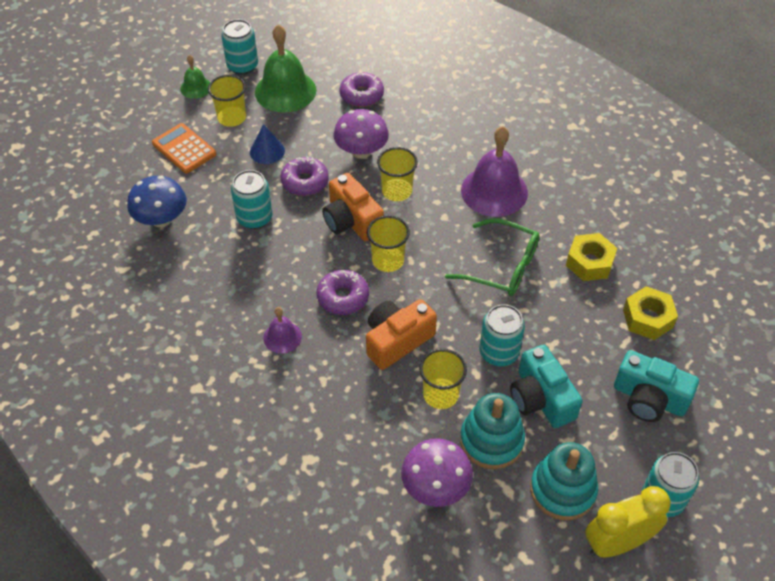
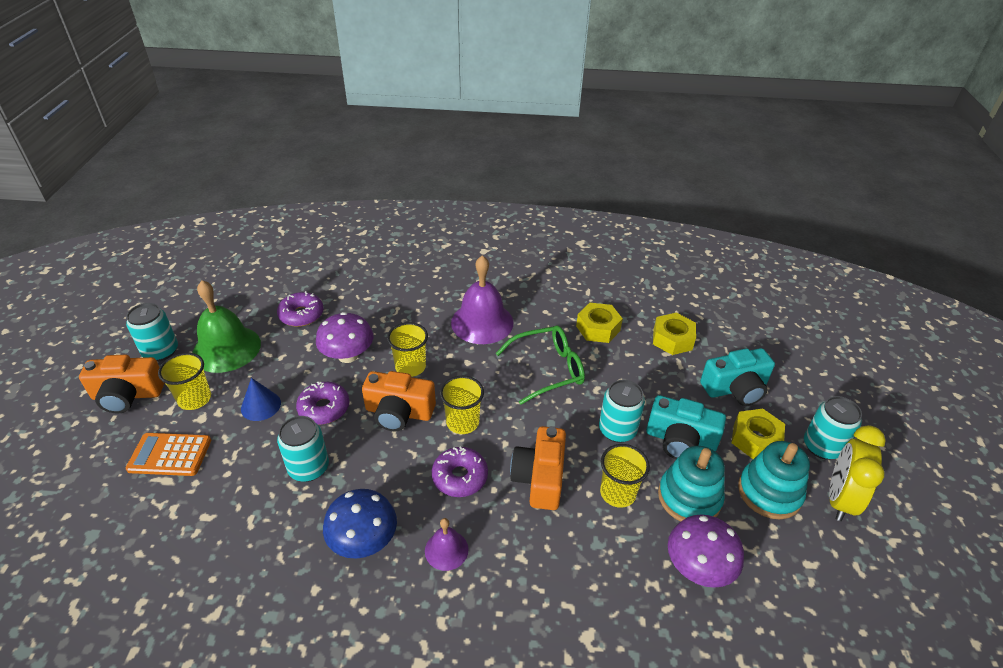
camera: 45 degrees left, 10 degrees down
blue mushroom [127,176,186,227] -> blue mushroom moved to [323,489,397,559]
green bell [180,55,210,99] -> orange camera [79,355,164,414]
none -> yellow nut [731,409,785,459]

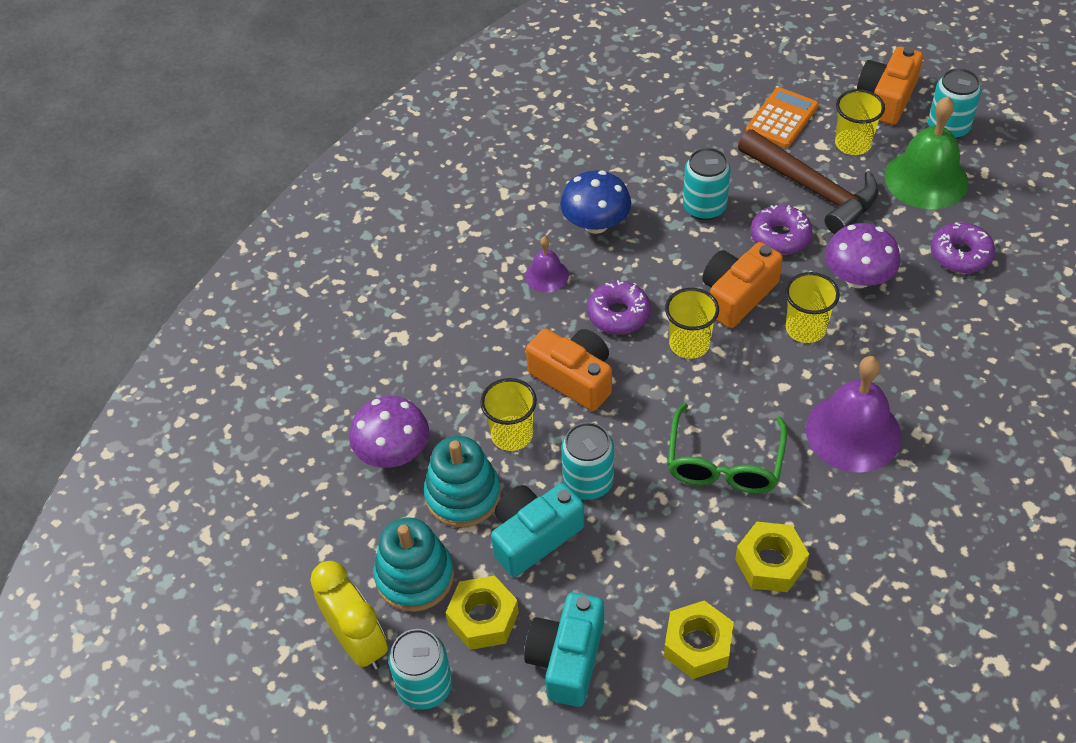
camera: 125 degrees right, 10 degrees up
blue cone [241,378,281,421] -> brown hammer [738,129,879,234]

